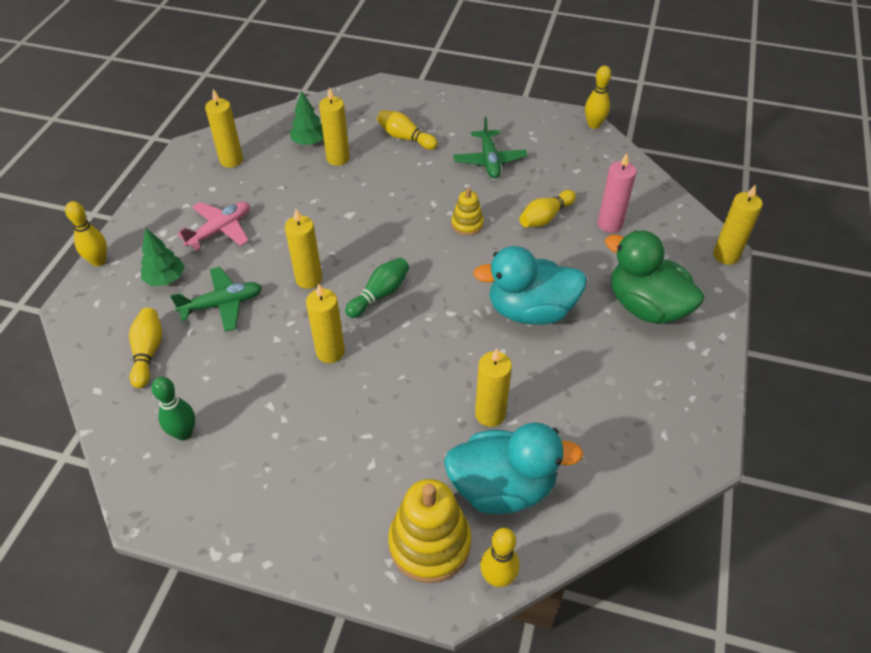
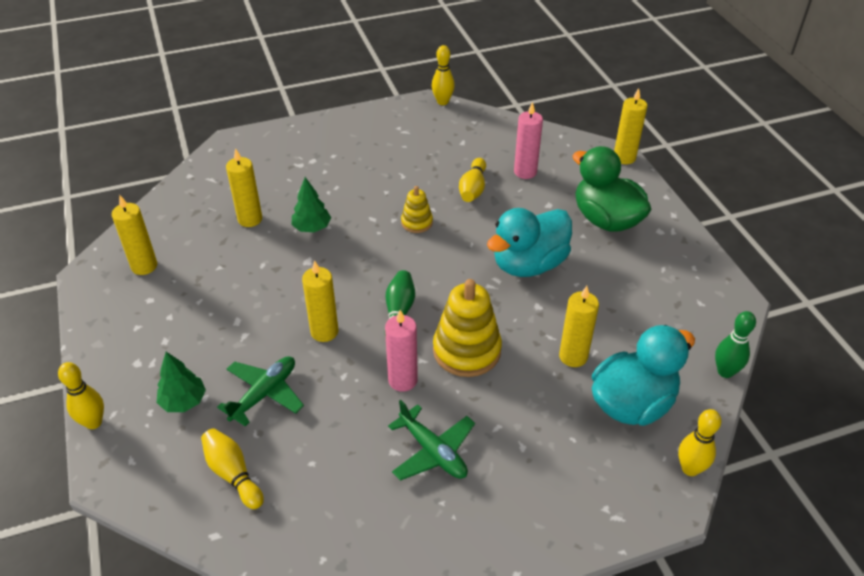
camera: 35 degrees left, 5 degrees down
green bowling pin [151,377,195,441] -> green bowling pin moved to [715,311,756,378]
pink plane [177,202,250,251] -> none
green tree [290,91,324,145] -> green tree moved to [291,177,331,232]
yellow candle [306,284,345,363] -> pink candle [385,310,418,392]
yellow bowling pin [377,110,438,150] -> none
yellow stacking toy [388,479,471,583] -> yellow stacking toy moved to [433,279,502,377]
green plane [453,117,528,178] -> green plane moved to [388,400,475,481]
green duck [605,230,704,324] -> green duck turned 45 degrees clockwise [572,146,651,232]

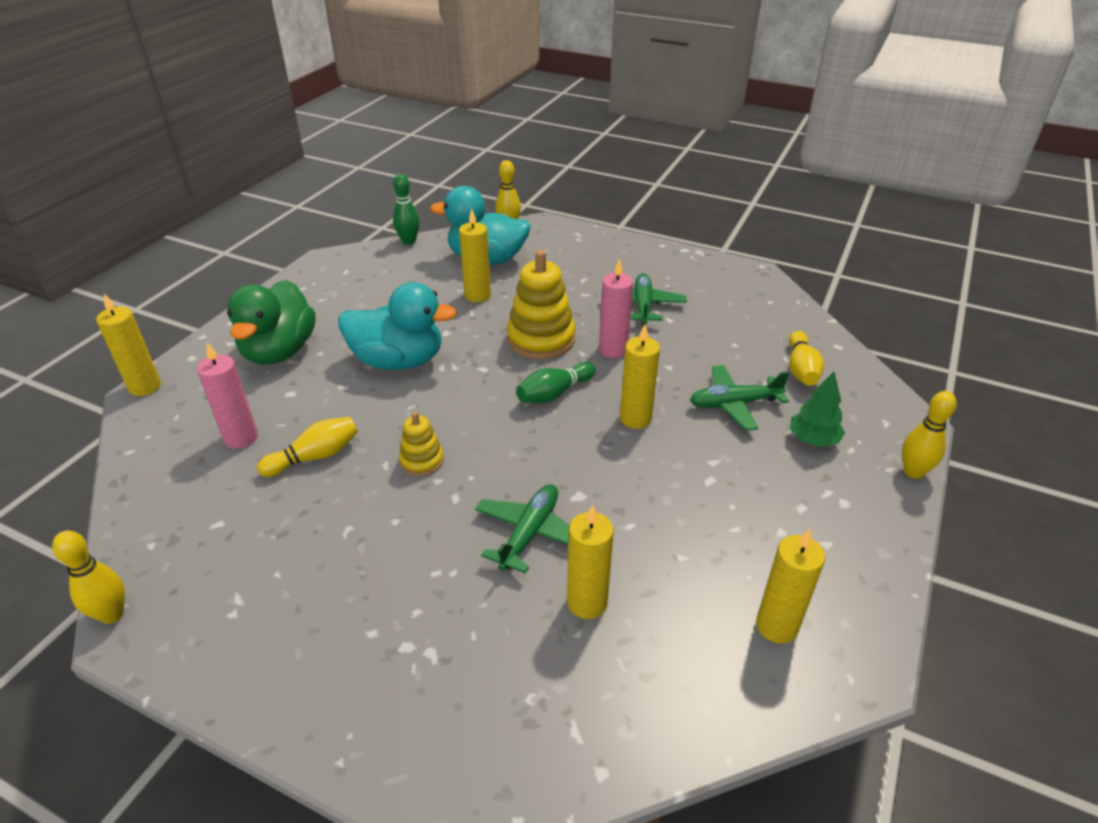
camera: 135 degrees left, 5 degrees down
green tree [291,177,331,232] -> green plane [475,484,569,573]

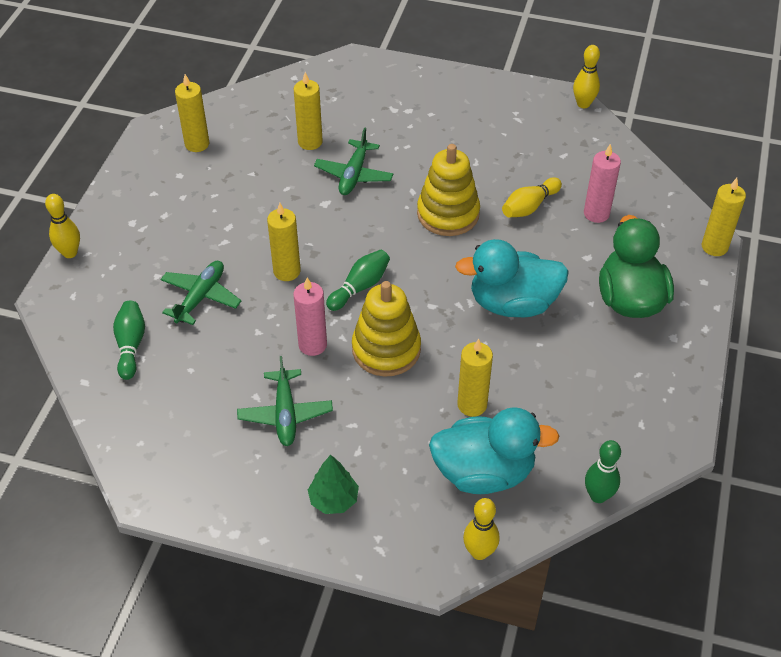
camera: 170 degrees right, 10 degrees up
yellow stacking toy [399,412,444,476] -> yellow stacking toy [417,144,480,236], size x1.86
green plane [690,365,790,431] -> green plane turned 45 degrees counterclockwise [160,261,241,325]
yellow bowling pin [789,331,824,386] -> green bowling pin [113,301,145,380]
green tree [790,372,845,447] -> green tree moved to [308,455,359,514]

